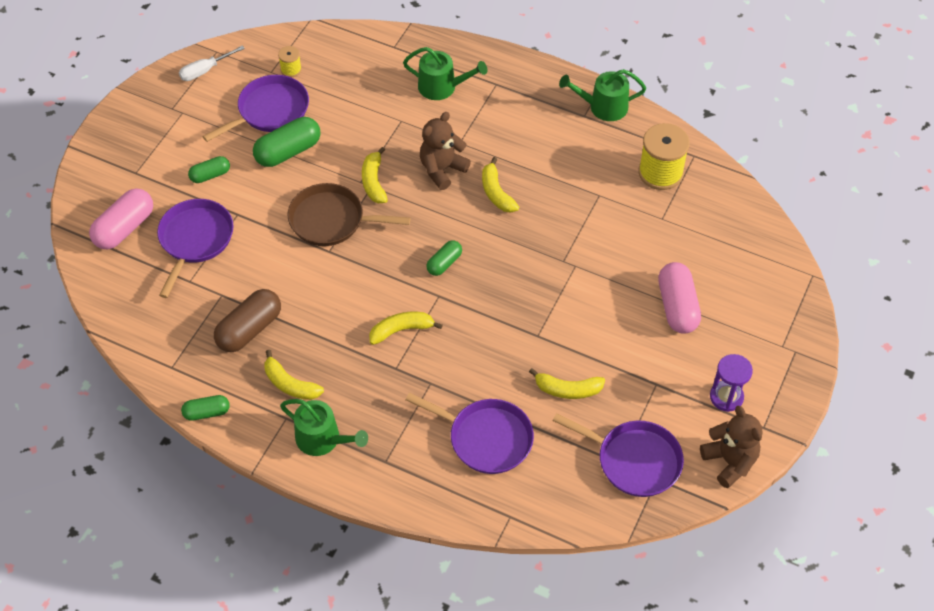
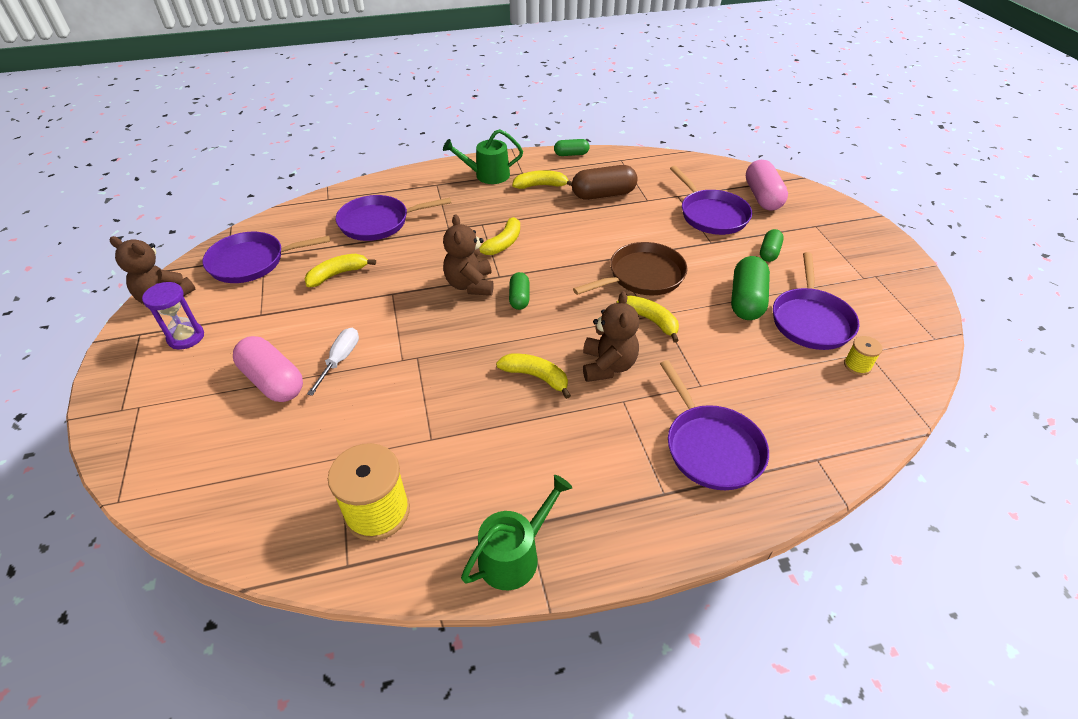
camera: 140 degrees right, 10 degrees down
white screwdriver [179,45,245,81] -> white screwdriver moved to [307,328,359,396]
green capsule [181,395,230,421] -> green capsule turned 45 degrees clockwise [554,139,590,156]
brown capsule [214,289,281,352] -> brown capsule turned 75 degrees clockwise [572,165,638,200]
green watering can [403,47,487,100] -> purple pan [660,360,769,490]
none -> brown teddy bear [443,215,493,296]

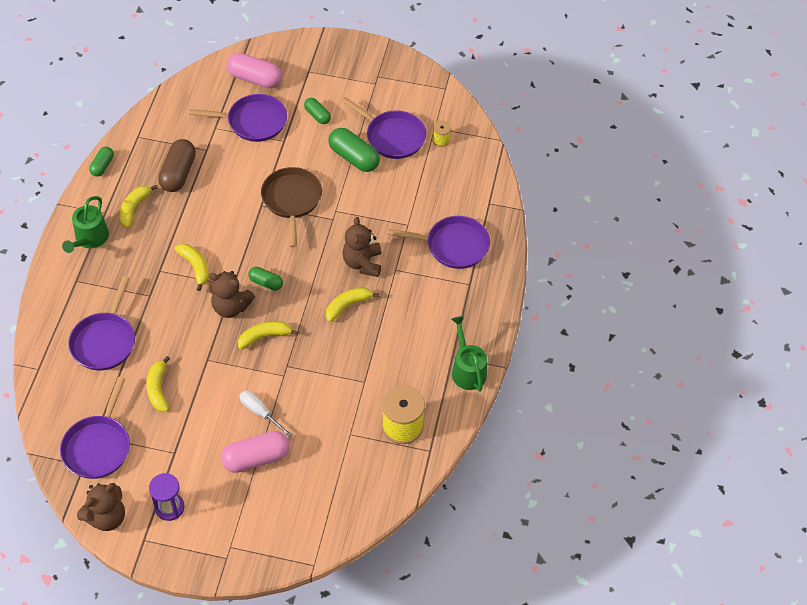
camera: 65 degrees left, 10 degrees up
brown teddy bear [583,291,639,382] -> brown teddy bear turned 120 degrees counterclockwise [342,217,381,277]
yellow banana [617,295,679,343] -> yellow banana moved to [238,321,299,349]

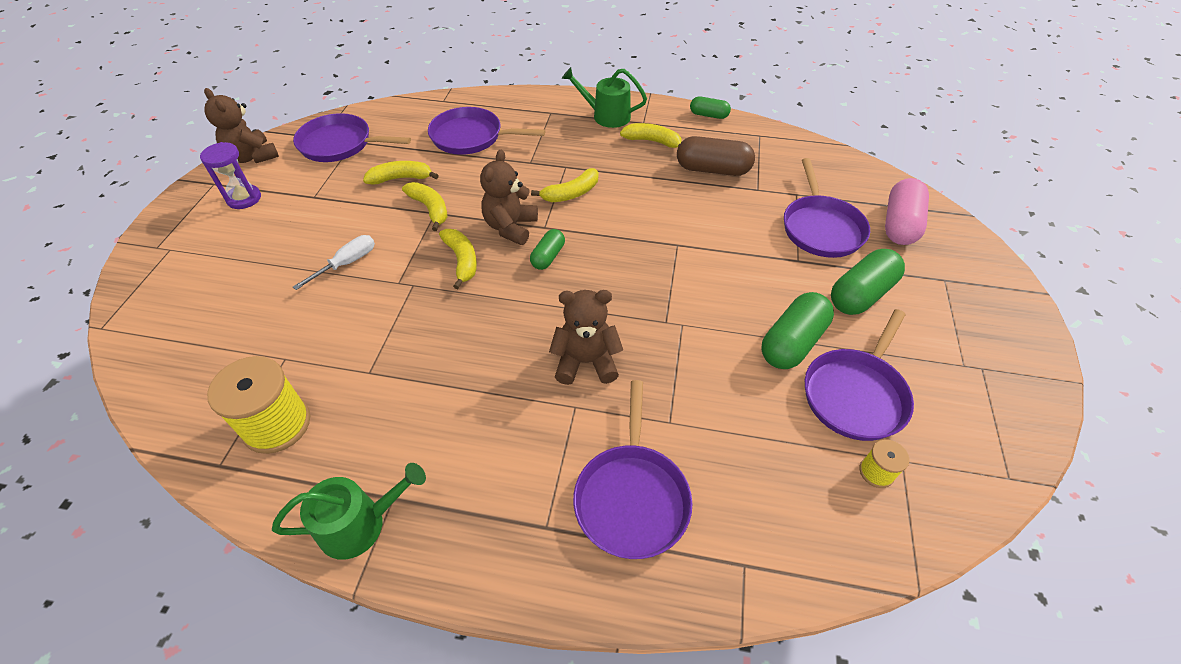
camera: 90 degrees right, 5 degrees down
pink capsule [221,431,290,473] -> none
brown pan [261,167,322,247] -> none
green capsule [304,98,331,124] -> green capsule [831,249,905,315], size x1.72
yellow banana [326,287,380,322] -> yellow banana moved to [402,182,448,231]

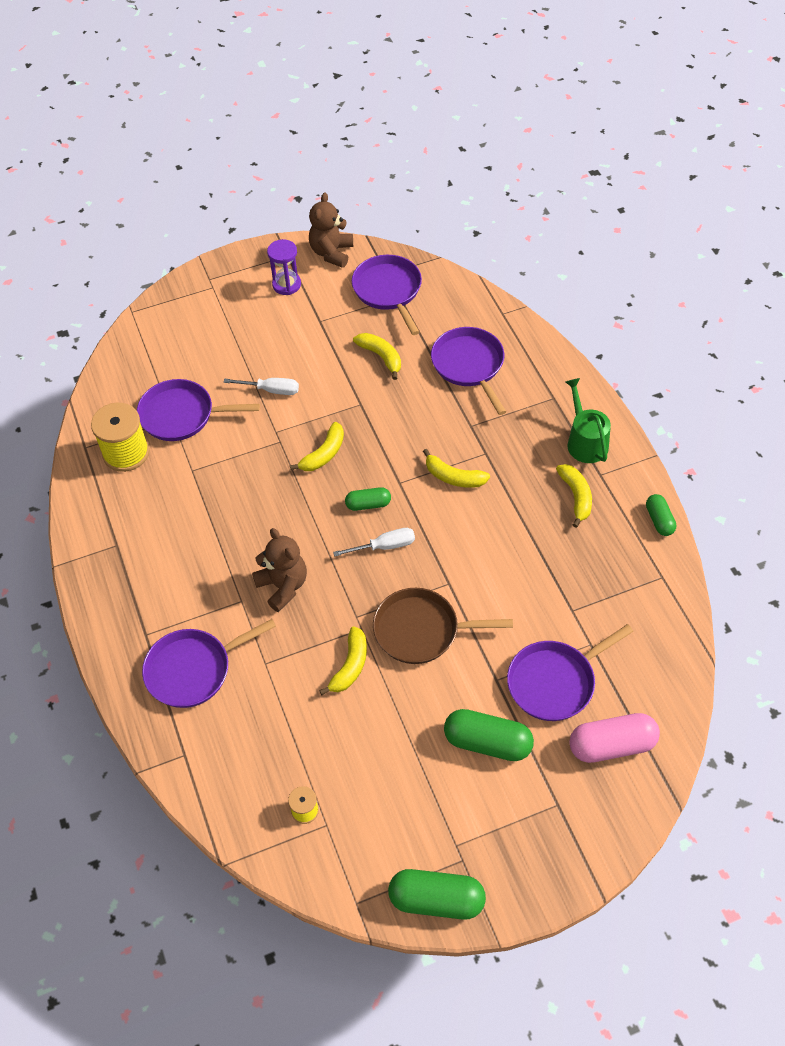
camera: 60 degrees right, 5 degrees up
green watering can [272,463,426,560] -> none
yellow banana [402,182,448,231] -> yellow banana moved to [319,626,367,695]
brown teddy bear [480,150,538,245] -> none
brown capsule [677,136,755,176] -> none
green capsule [761,292,834,369] -> green capsule moved to [388,869,486,920]
purple pan [805,309,914,441] -> purple pan moved to [137,379,260,441]
none -> white screwdriver [333,528,415,557]
none -> brown pan [373,588,513,664]

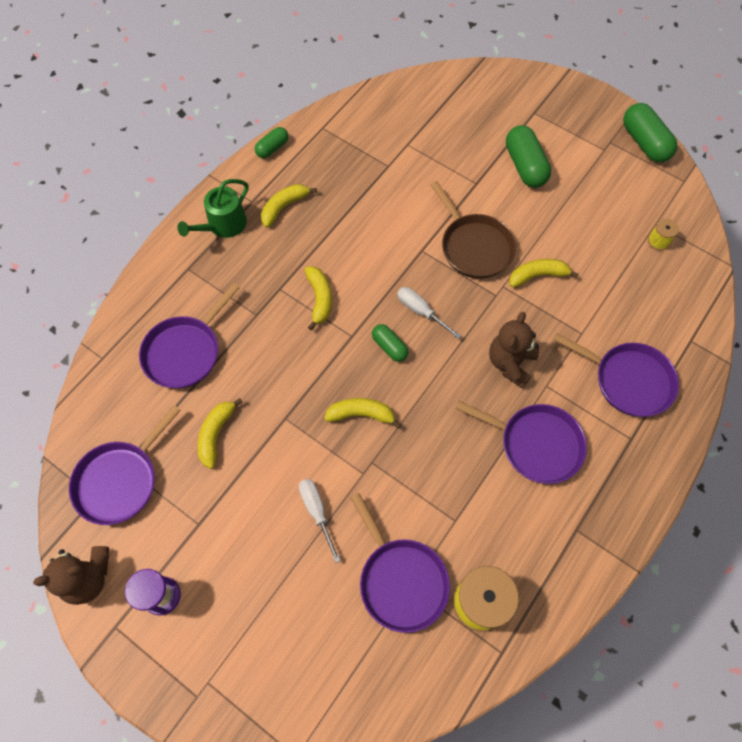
camera: 125 degrees left, 10 degrees up
purple pan [507,624,633,721] -> purple pan moved to [455,401,587,484]
pink capsule [569,713,660,763] -> none

